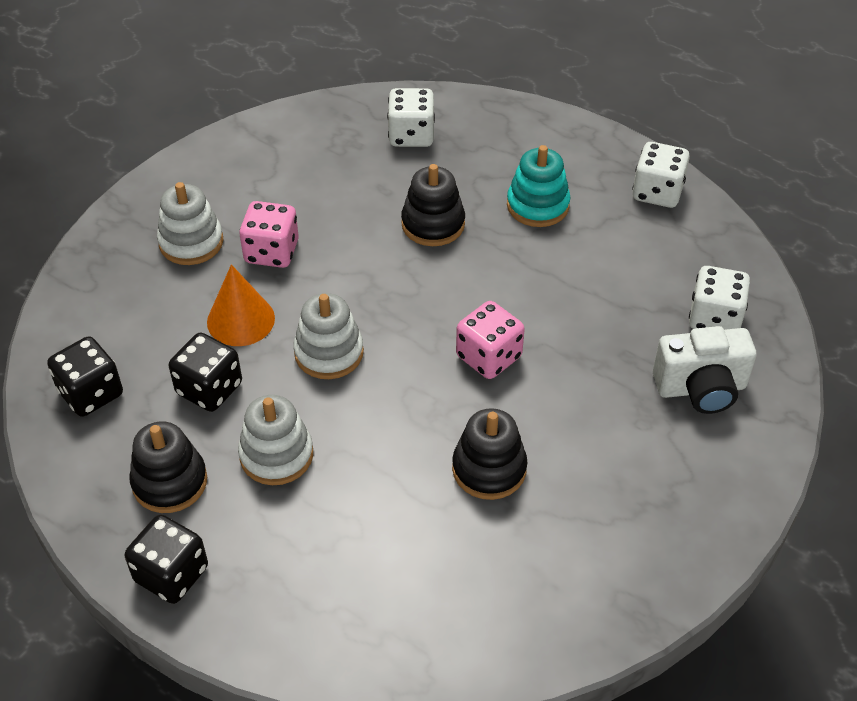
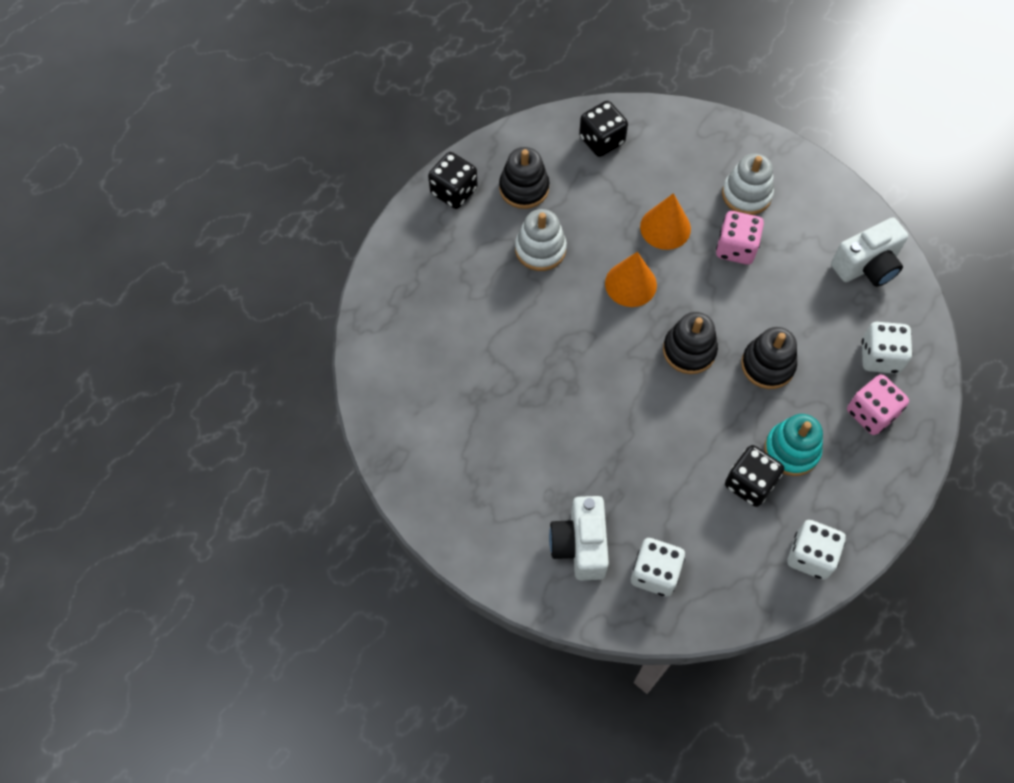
camera: 95 degrees right, 15 degrees up
black dice [169,332,242,412] -> black dice moved to [725,445,784,507]
white stacking toy [293,293,364,379] -> orange cone [605,252,657,307]
black stacking toy [452,408,527,500] -> black stacking toy moved to [663,312,718,374]
pink dice [456,301,525,379] -> pink dice moved to [847,374,909,435]
none -> white camera [831,217,908,287]

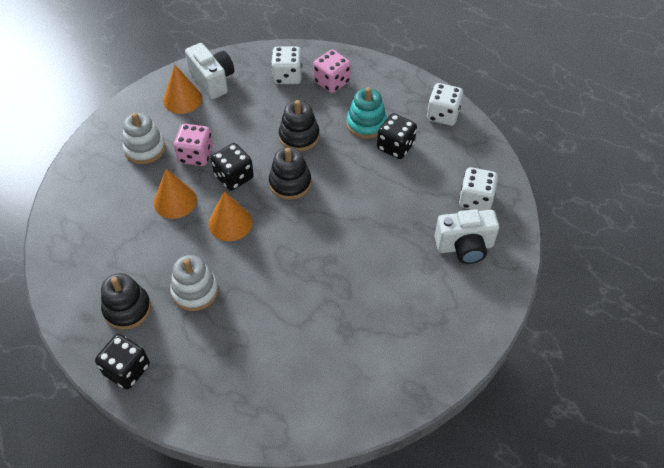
camera: 95 degrees left, 10 degrees down
black dice [579,101,628,157] -> black dice moved to [211,143,254,191]
none -> orange cone [163,65,202,114]

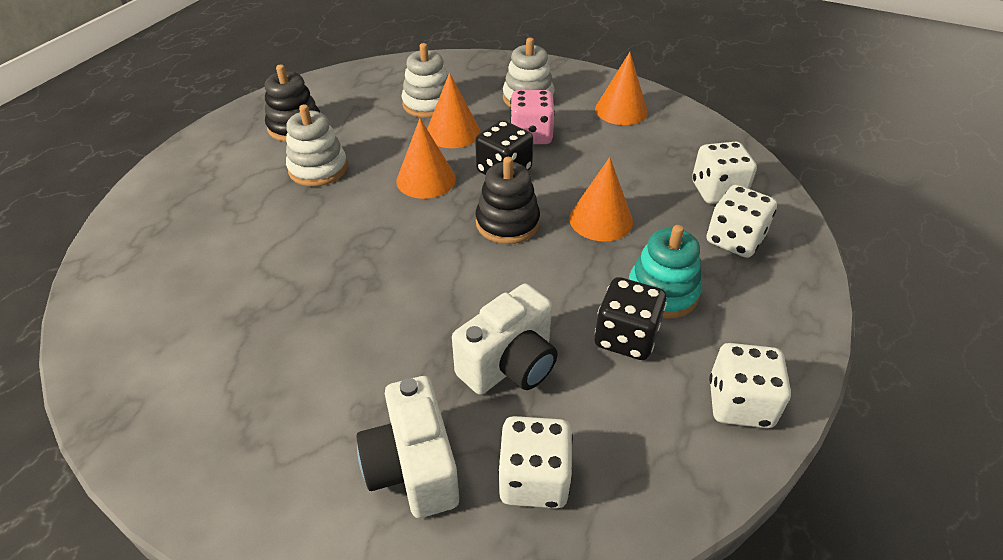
camera: 80 degrees right, 10 degrees down
black dice [95,334,150,389] -> none
white camera [185,43,234,100] -> white camera moved to [452,284,557,395]
black stacking toy [279,100,320,151] -> orange cone [569,157,633,242]
pink dice [313,50,351,93] -> white dice [707,185,777,258]
none -> white stacking toy [401,43,448,118]

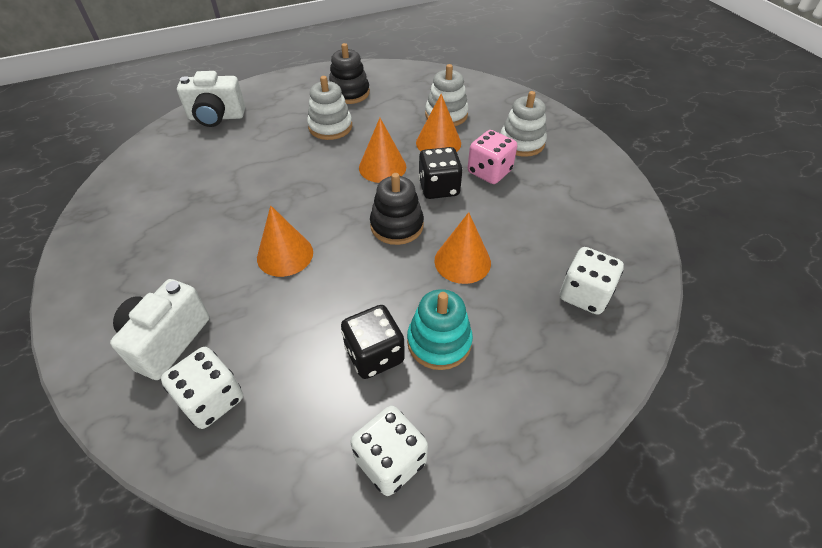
camera: 40 degrees right, 5 degrees up
white camera [452,284,557,395] -> white camera moved to [177,71,245,127]
orange cone [595,52,648,125] -> orange cone moved to [257,205,313,277]
white dice [707,185,777,258] -> none

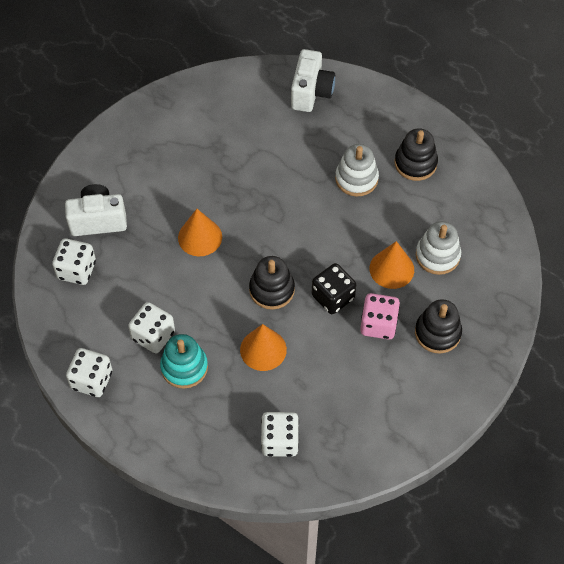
camera: 60 degrees right, 10 degrees up
white camera [177,71,245,127] -> white camera turned 135 degrees counterclockwise [291,49,335,112]
black dice [341,305,405,379] -> white dice [128,302,175,353]
orange cone [359,118,406,183] -> none
white stacking toy [500,91,547,157] -> black stacking toy [415,299,462,354]

